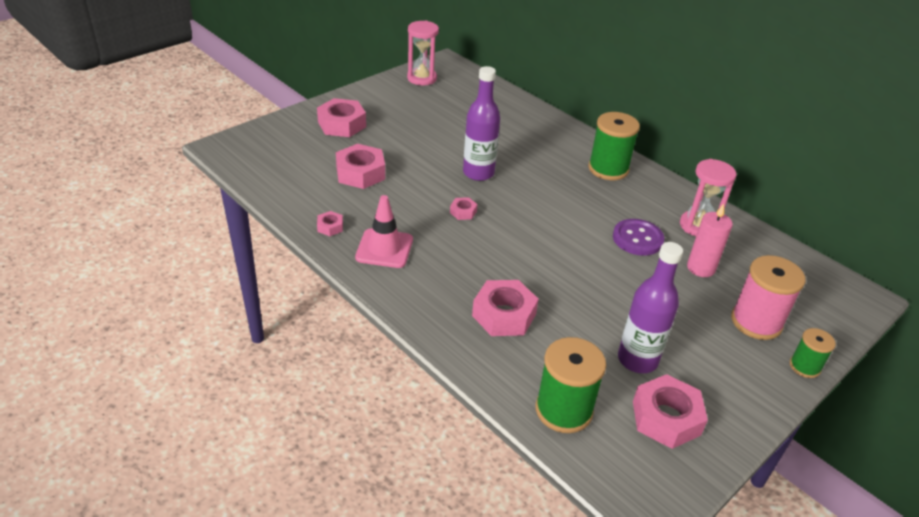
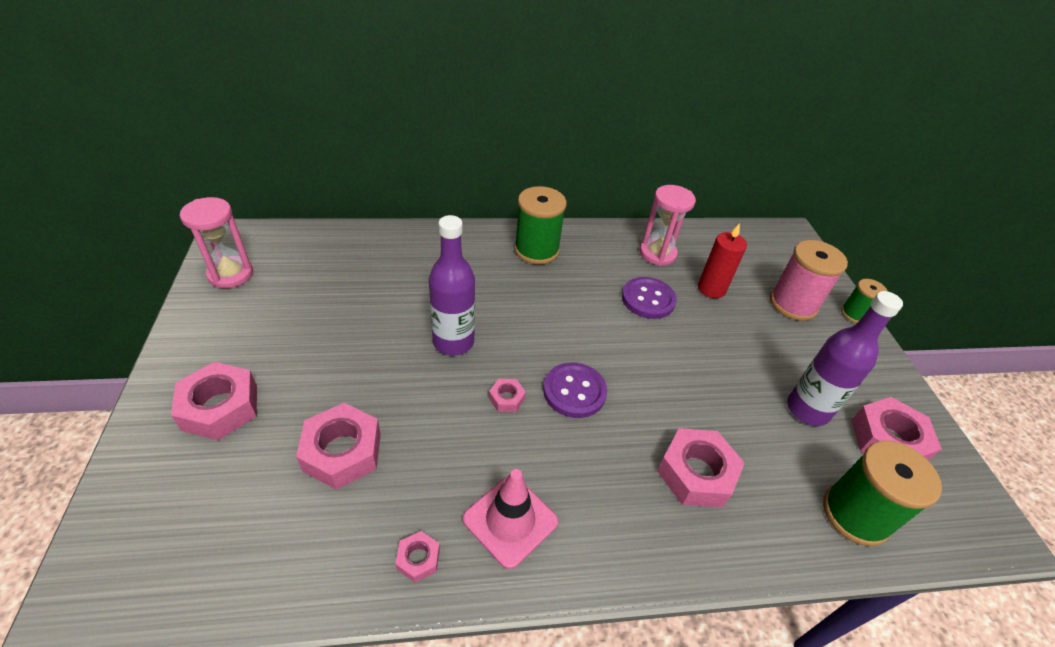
camera: 55 degrees left, 5 degrees up
pink candle [687,204,733,277] -> red candle [698,223,747,299]
none -> purple button [543,362,607,418]

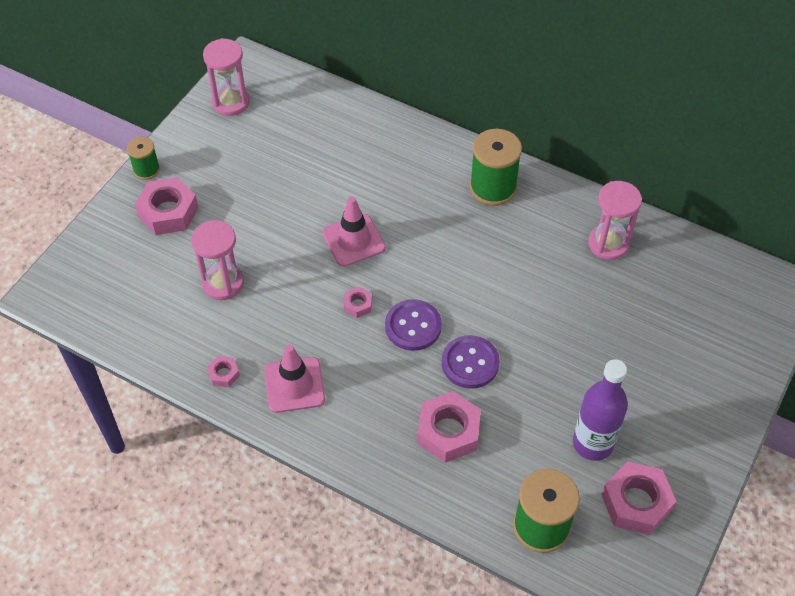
camera: 40 degrees right, 10 degrees up
pink nut [296,403,381,490] -> pink hourglass [191,220,244,300]
purple bottle [429,215,475,356] -> pink traffic cone [322,196,386,267]
purple button [622,277,677,319] -> purple button moved to [442,335,500,389]
red candle [698,223,747,299] -> none
pink spool [770,240,848,321] -> none
green spool [841,279,887,323] -> green spool moved to [127,137,160,180]

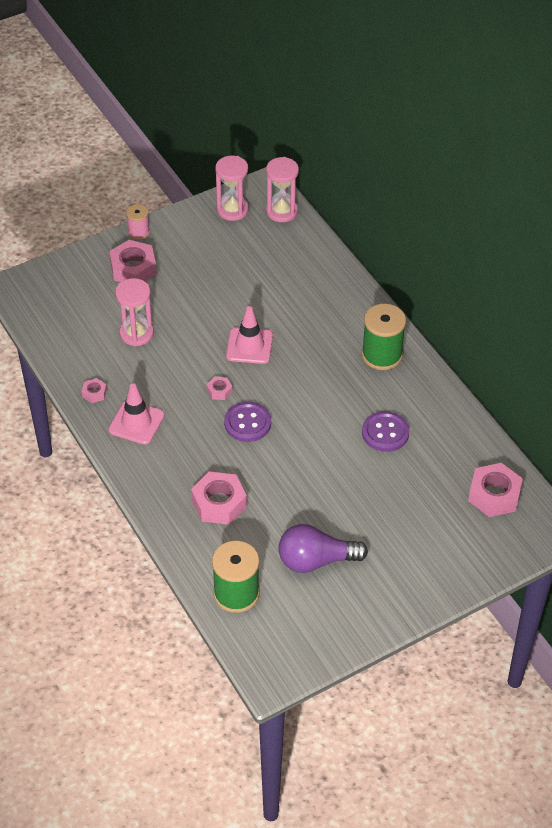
camera: 30 degrees right, 5 degrees down
green spool [127,137,160,180] -> pink spool [126,204,150,240]
purple button [442,335,500,389] -> purple button moved to [362,411,409,452]
purple bottle [573,359,628,461] -> purple light bulb [279,524,368,573]
pink hourglass [588,181,642,260] -> pink hourglass moved to [266,157,299,222]
pink nut [601,461,676,535] -> pink nut moved to [468,463,523,517]

